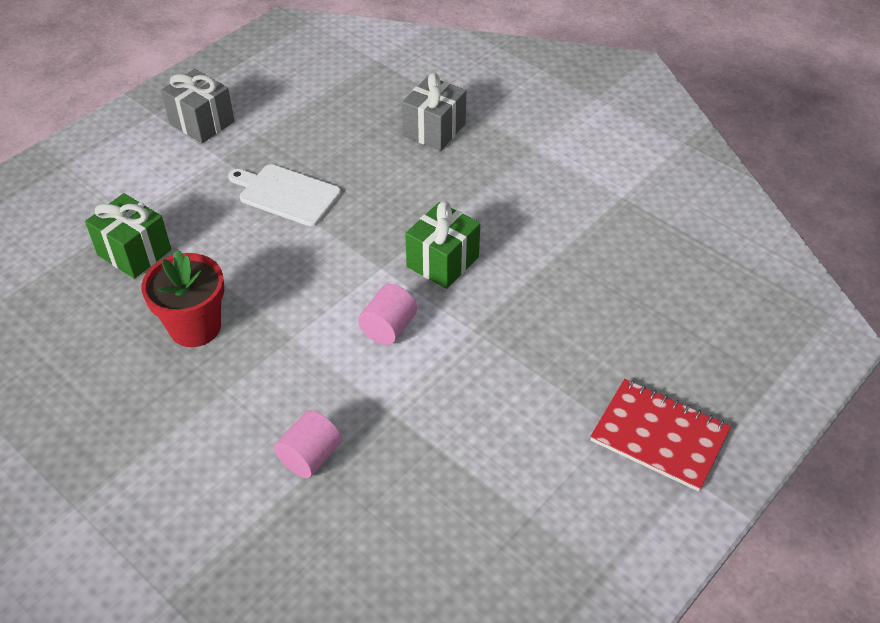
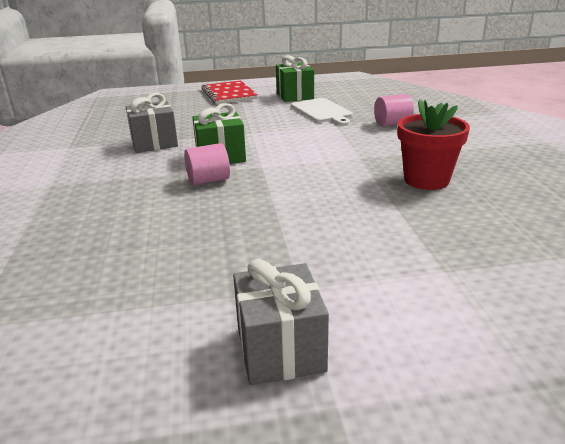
camera: 140 degrees left, 20 degrees down
green gift [85,193,171,279] -> green gift moved to [276,55,314,102]
white cutting board [228,164,341,226] -> white cutting board moved to [291,98,353,126]
pink cylinder [358,284,417,345] -> pink cylinder moved to [184,143,230,185]
grey gift [402,73,466,151] -> grey gift moved to [126,93,178,153]

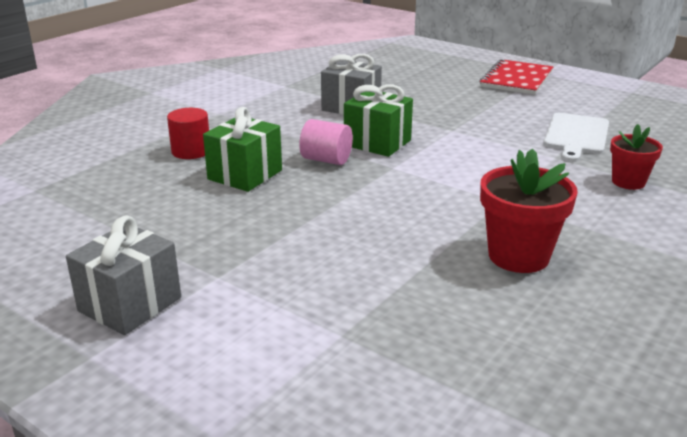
camera: 45 degrees right, 0 degrees up
green gift [276,55,314,102] -> green gift moved to [203,107,282,192]
pink cylinder [374,94,414,127] -> red flower pot [610,124,663,190]
none -> red cylinder [167,108,209,159]

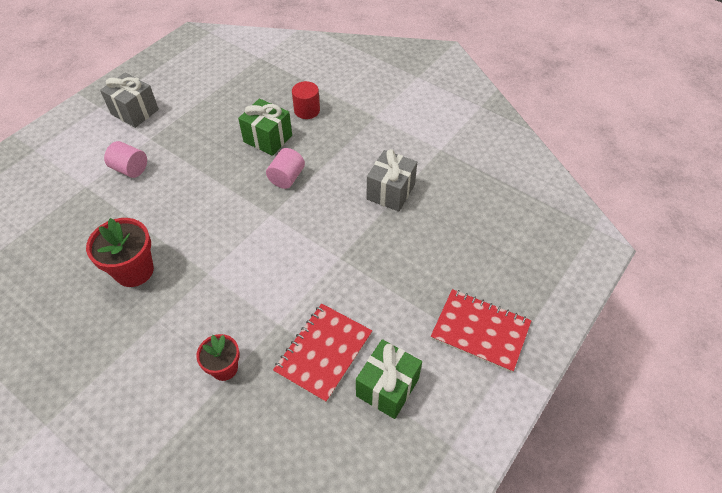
camera: 90 degrees right, 25 degrees up
green gift [344,84,413,157] -> green gift moved to [356,339,422,419]
white cutting board [543,113,609,162] -> red notebook [273,304,372,403]
none -> pink cylinder [104,141,147,178]

